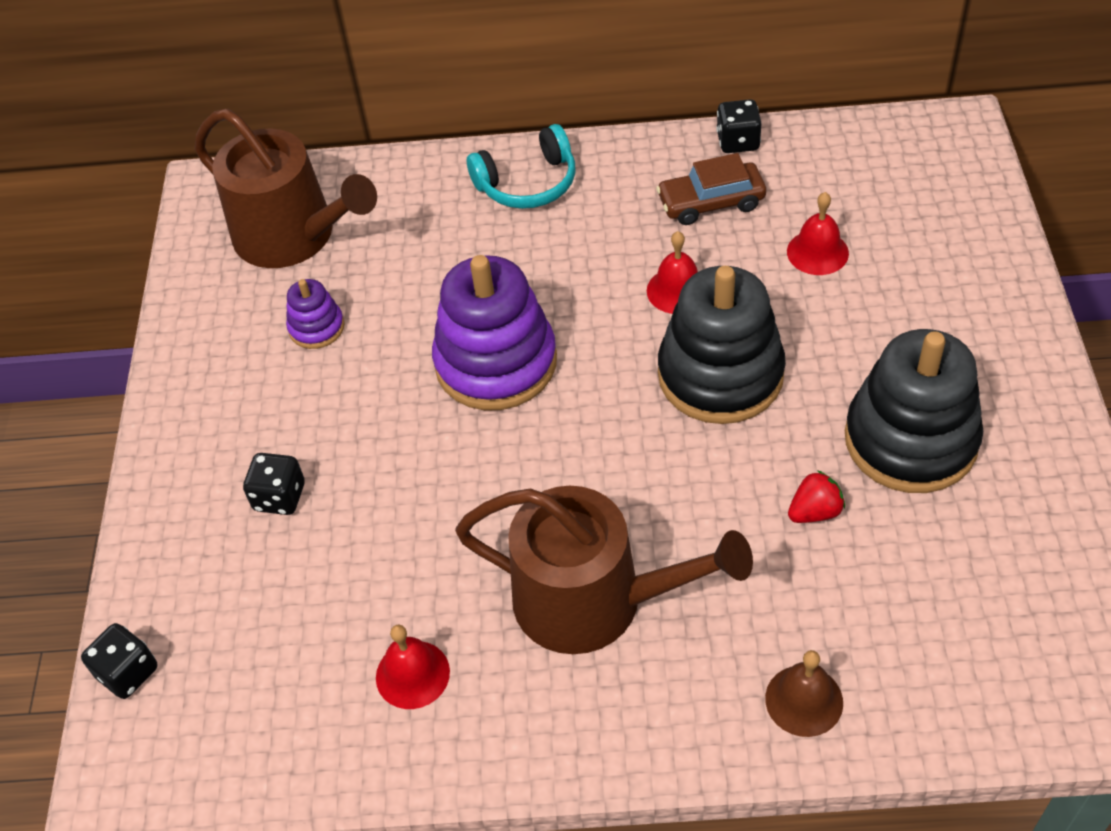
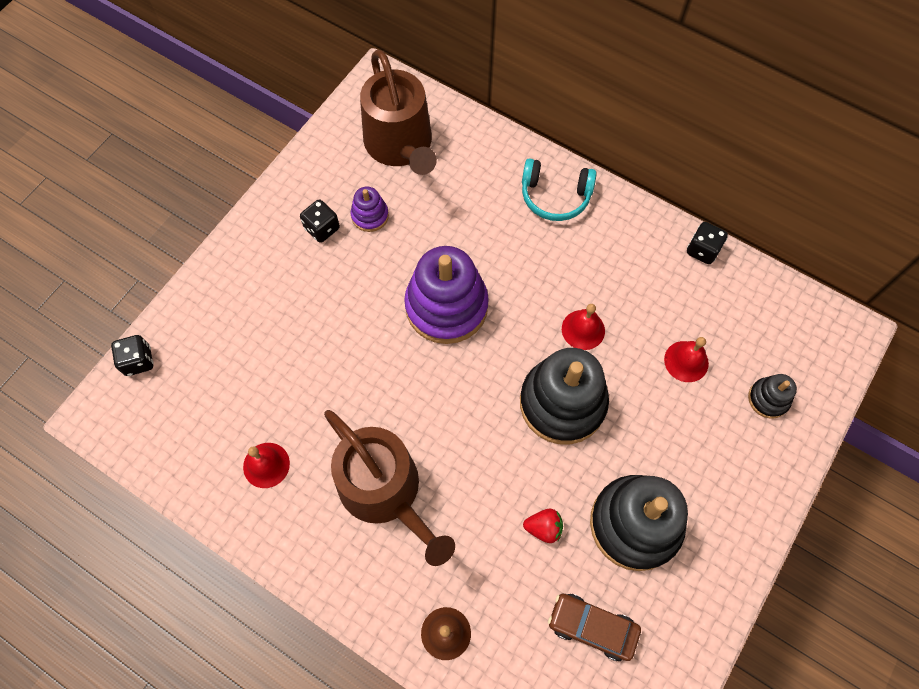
camera: 30 degrees right, 15 degrees up
black dice [243,453,305,515] -> black dice moved to [300,199,340,243]
brown car [656,153,766,225] -> brown car moved to [548,594,641,661]
none -> black stacking toy [748,374,797,419]

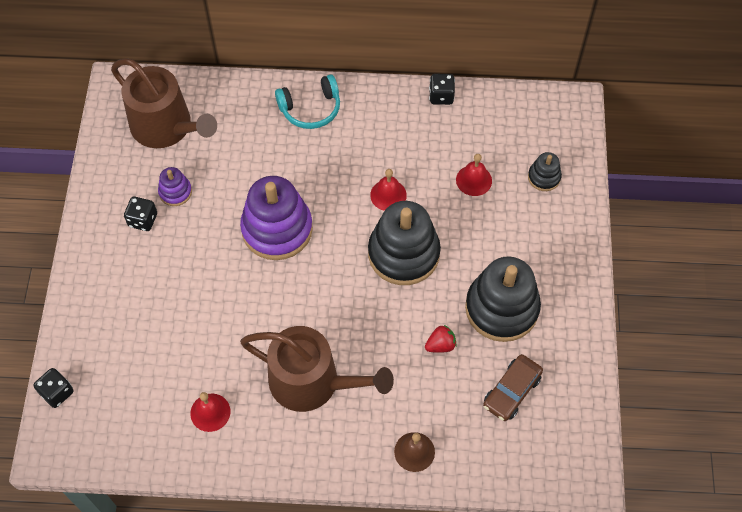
camera: 30 degrees left, 5 degrees down
brown car [548,594,641,661] -> brown car turned 45 degrees counterclockwise [483,354,543,421]

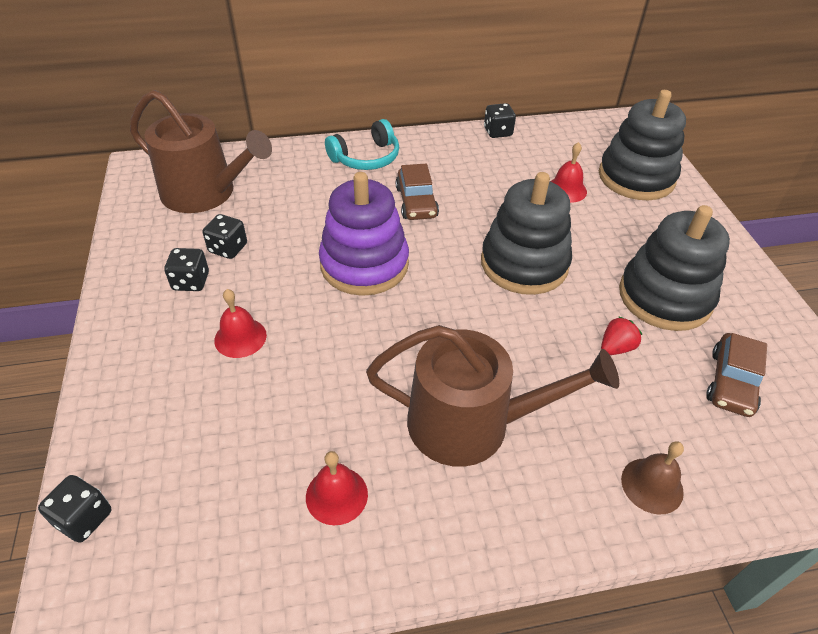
camera: 15 degrees left, 15 degrees down
purple stacking toy [158,167,192,206] -> black dice [203,214,247,259]
red bell [370,169,407,211] -> red bell moved to [214,289,267,358]
black stacking toy [528,152,562,191] -> black stacking toy [599,90,686,200], size x2.11
none -> brown car [396,164,439,220]

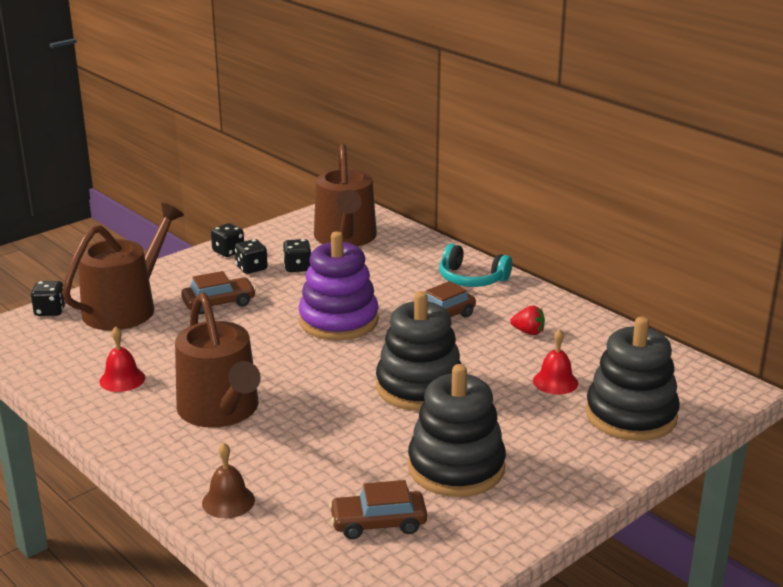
camera: 60 degrees right, 20 degrees down
red bell [214,289,267,358] -> brown car [181,271,256,314]
black dice [484,103,516,138] -> black dice moved to [211,223,244,257]
red strawberry [601,316,642,355] -> red strawberry moved to [510,306,545,335]
none -> brown watering can [62,203,184,330]

